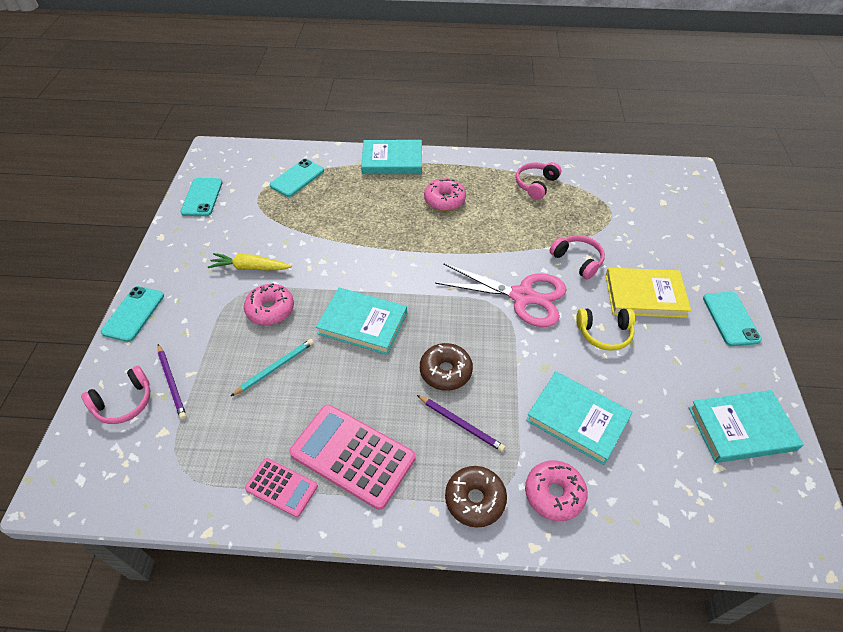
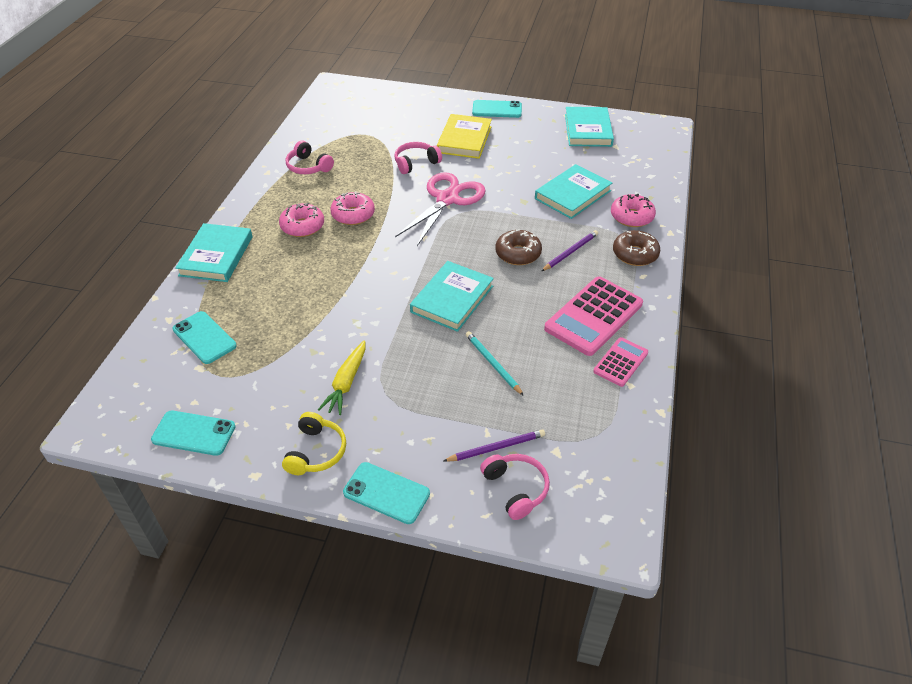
camera: 80 degrees left, 5 degrees down
pink donut [244,283,294,325] -> pink donut moved to [330,191,375,225]
yellow headphones [576,308,635,351] -> yellow headphones moved to [282,412,346,475]

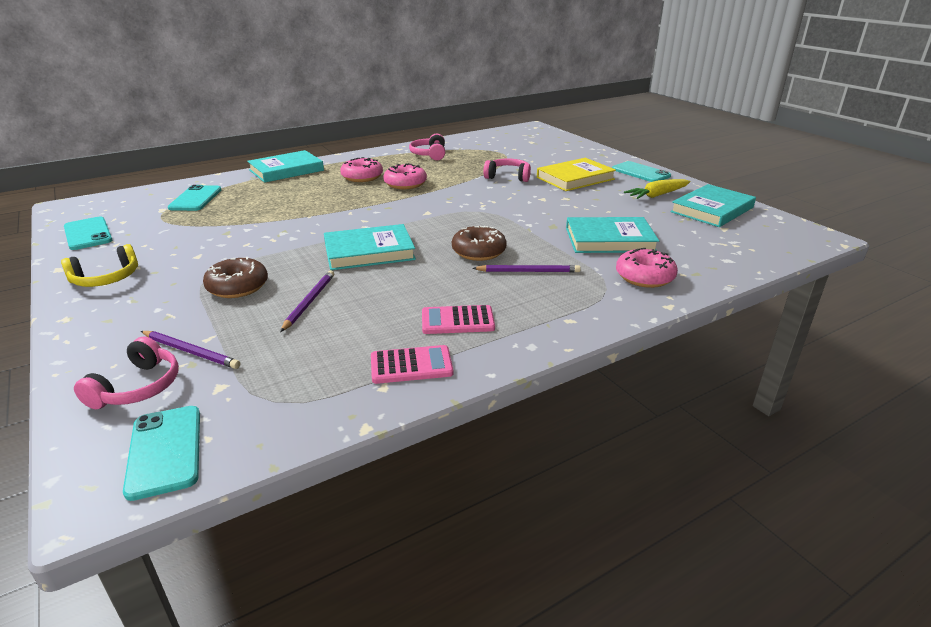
camera: 45 degrees right, 15 degrees down
yellow carrot [318,340,366,415] -> yellow carrot moved to [624,179,691,199]
turquoise phone [343,462,430,524] -> turquoise phone moved to [123,406,200,501]
pink scissors [395,173,486,246] -> none
turquoise pencil [466,331,524,396] -> purple pencil [280,270,334,332]
pink calculator [544,277,643,356] -> pink calculator [422,305,495,334], size x0.55
brown donut [613,230,660,266] -> brown donut moved to [203,257,268,298]

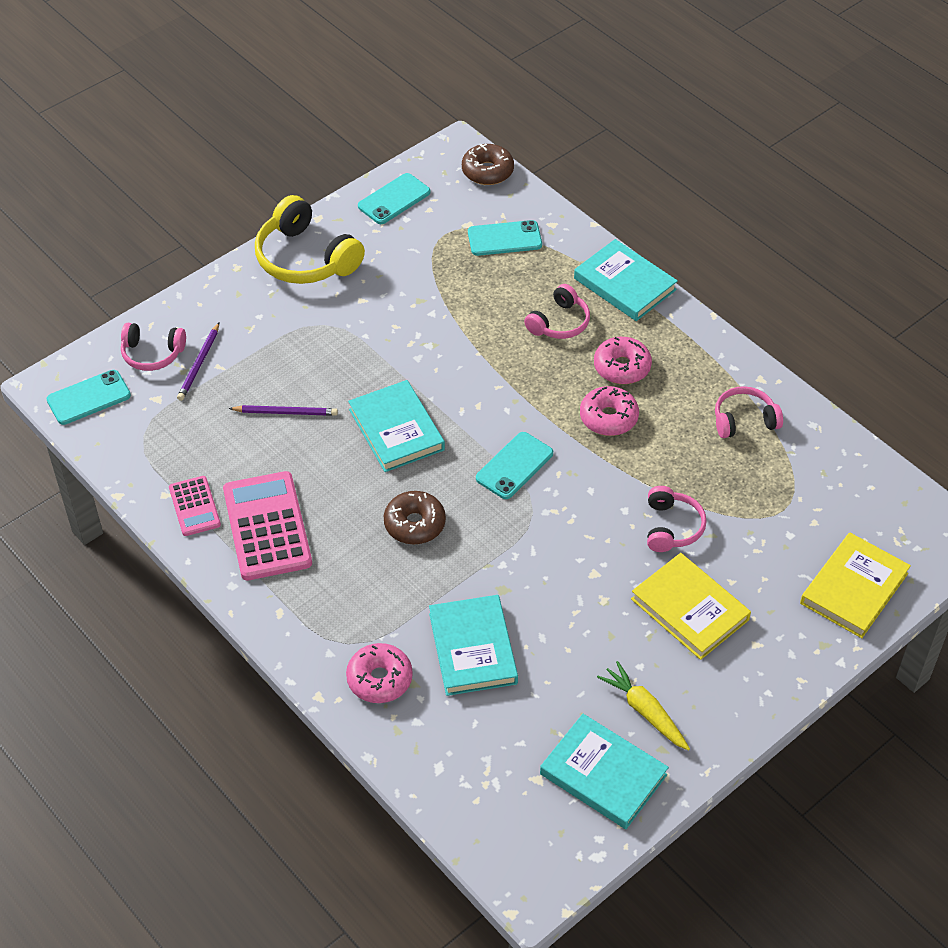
camera: 80 degrees right, 20 degrees up
yellow headphones [61,244,138,287] -> yellow headphones [255,195,365,284], size x1.70
brown donut [203,257,268,298] -> brown donut moved to [462,144,514,185]
pink calculator [422,305,495,334] -> pink calculator [223,471,312,581], size x1.81
purple pencil [472,265,581,272] -> none
turquoise phone [612,161,671,182] -> turquoise phone moved to [476,432,553,499]
none -> pink headphones [524,284,590,339]
none -> yellow book [800,532,911,638]

